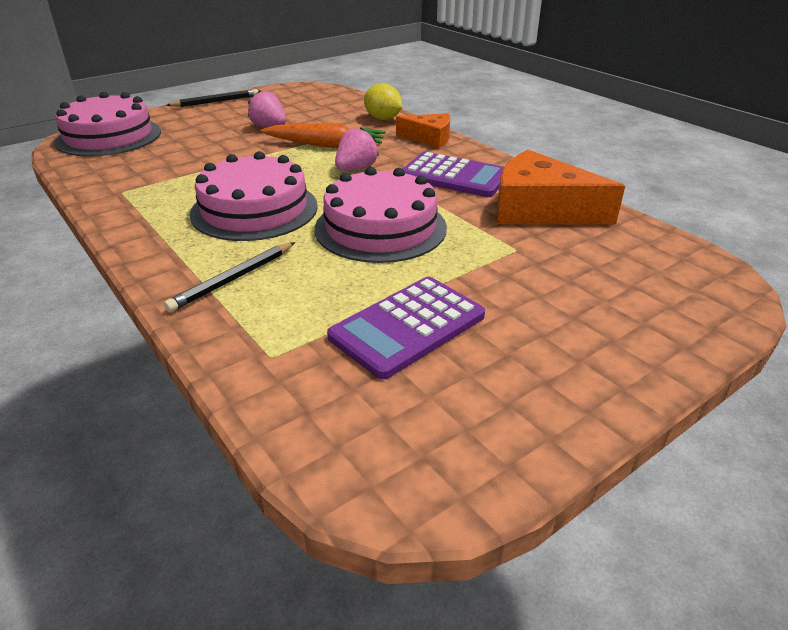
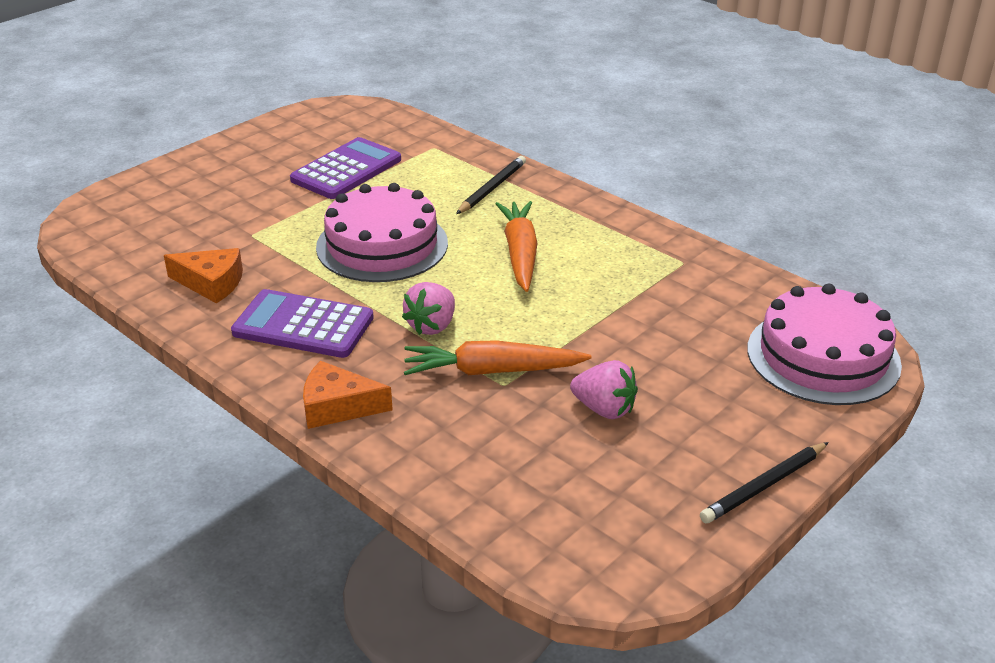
camera: 170 degrees right, 0 degrees up
pink cake [190,151,318,241] -> orange carrot [496,201,538,292]
yellow lemon [364,83,402,120] -> none
orange cheese [496,150,625,224] -> orange cheese [164,248,243,304], size x0.59

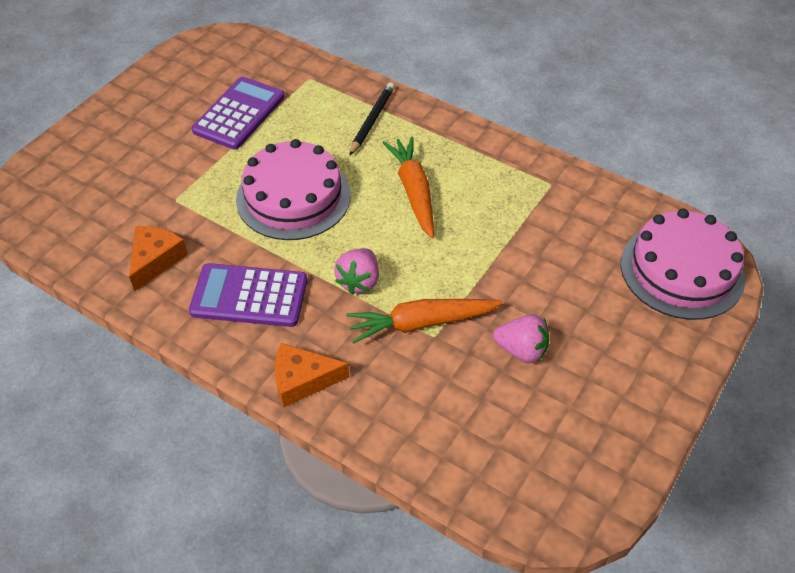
camera: 10 degrees left, 15 degrees up
orange cheese [164,248,243,304] -> orange cheese turned 75 degrees counterclockwise [129,226,188,291]
black pencil [700,442,829,523] -> none

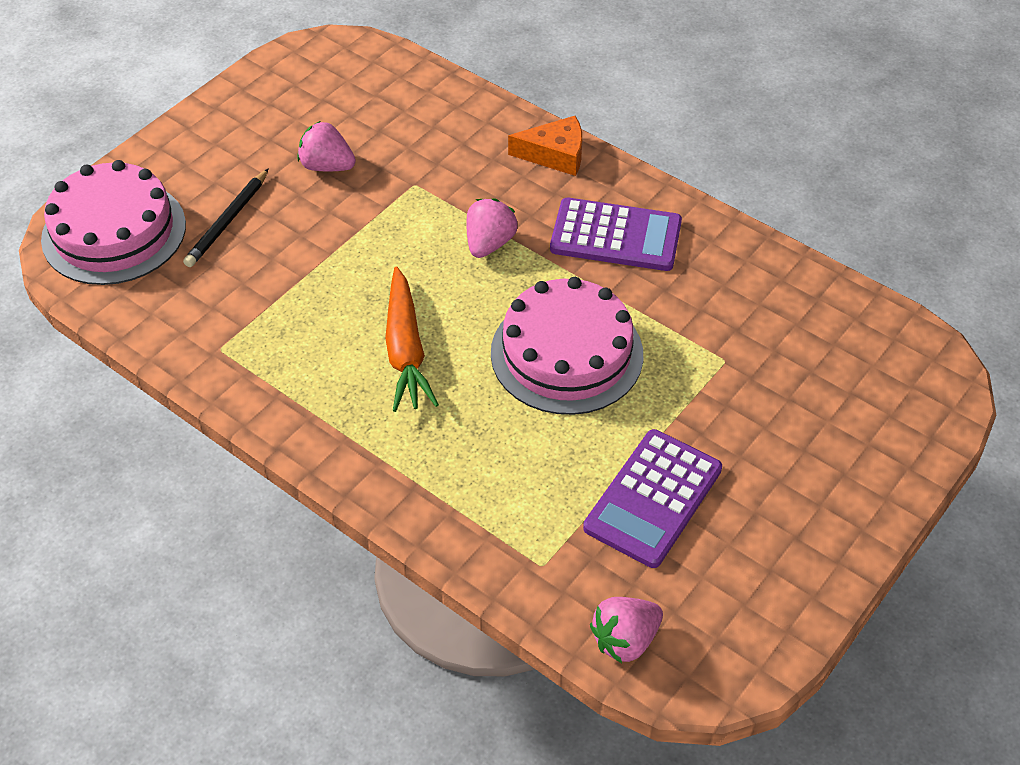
camera: 175 degrees left, 0 degrees up
orange cheese [129,226,188,291] -> none
orange carrot [346,299,503,344] -> none
black pencil [349,83,395,156] -> black pencil moved to [183,168,269,267]
none -> pink strawberry [590,597,663,663]

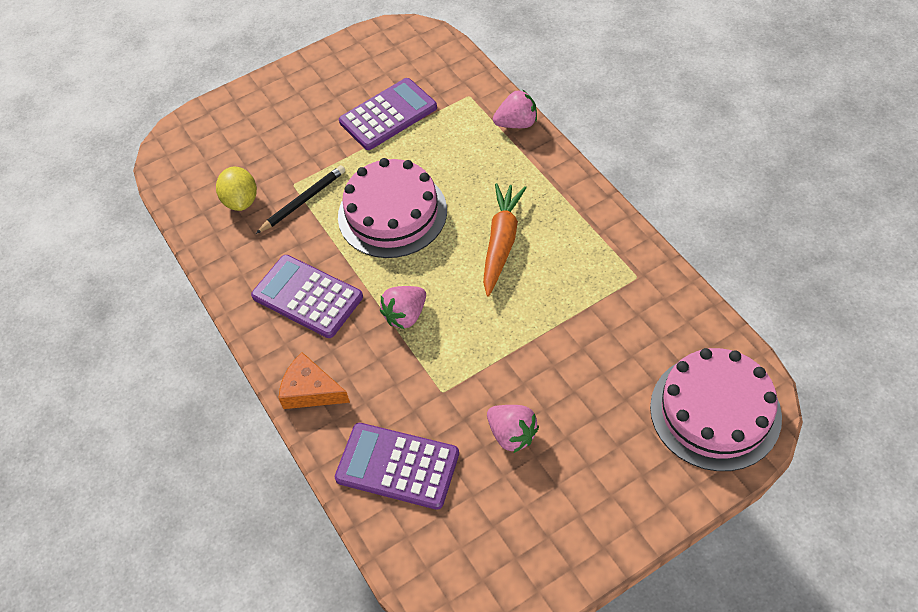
camera: 155 degrees left, 5 degrees up
black pencil [183,168,269,267] -> black pencil moved to [256,165,345,234]
pink strawberry [590,597,663,663] -> pink strawberry moved to [493,90,537,128]
none -> yellow lemon [216,167,257,211]
none -> purple calculator [335,423,459,510]

